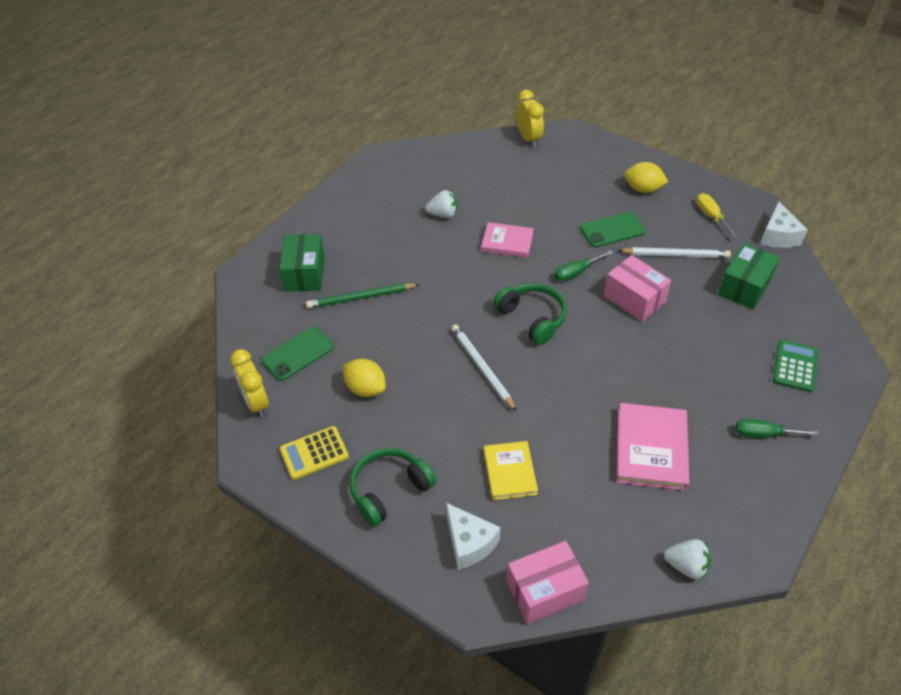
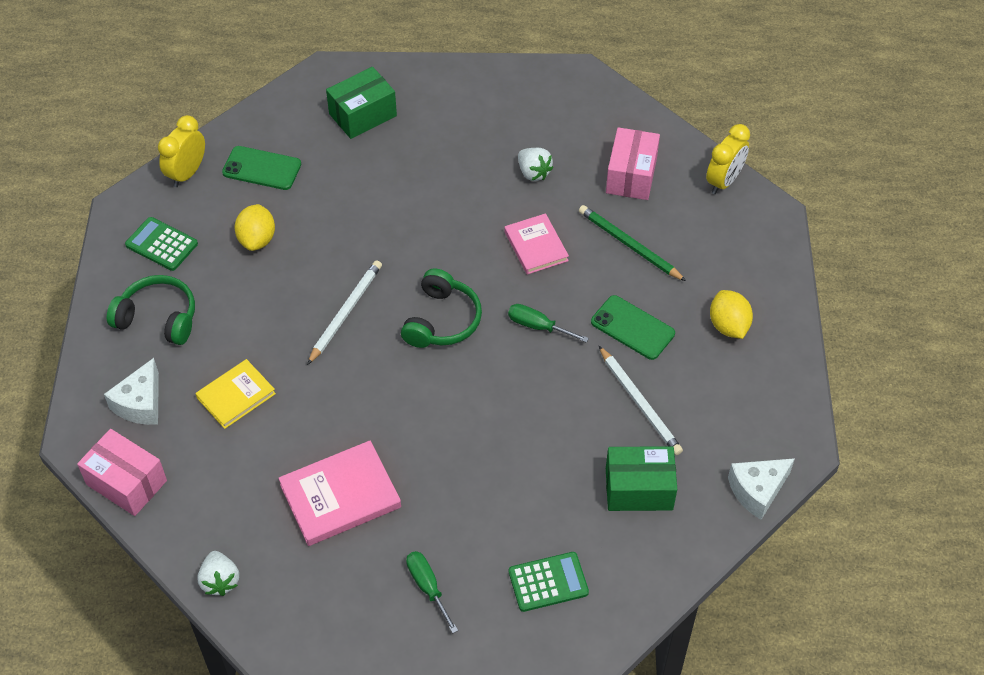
camera: 55 degrees right, 5 degrees up
yellow calculator [280,426,349,480] -> green calculator [125,217,198,271]
green pencil [306,283,420,308] -> green pencil moved to [579,205,686,281]
pink box [604,255,671,322] -> pink box moved to [606,127,660,200]
yellow screwdriver [697,193,737,237] -> none

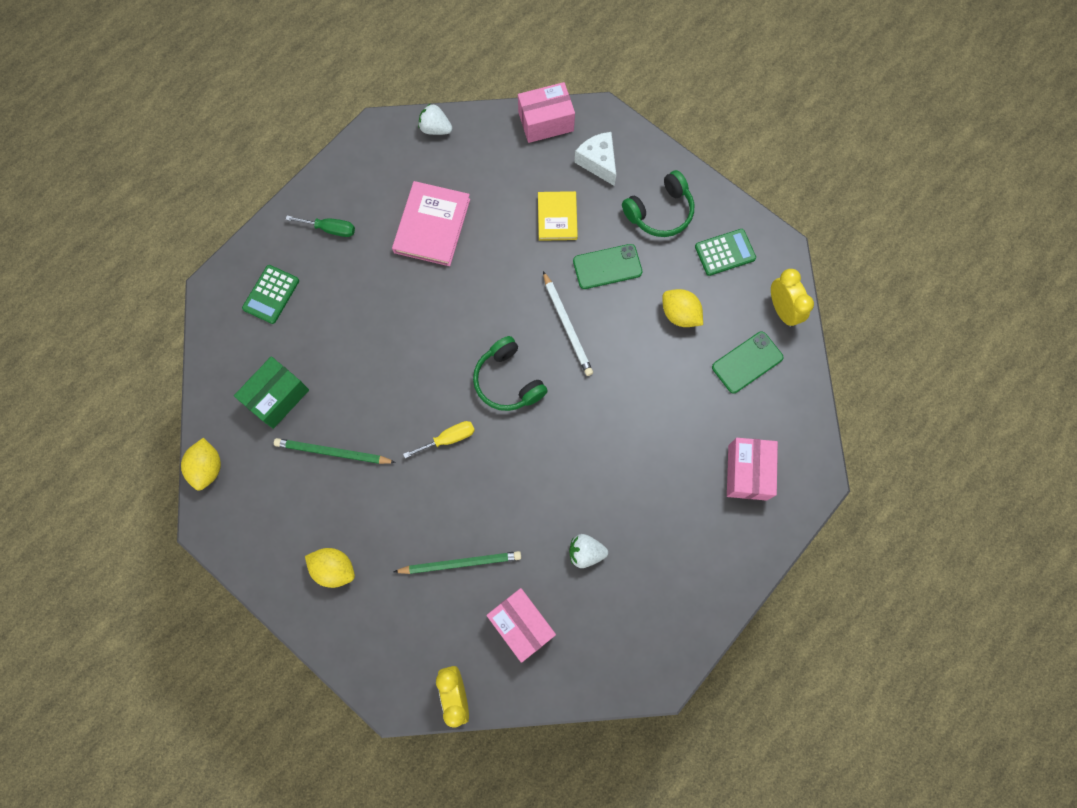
camera: 130 degrees right, 20 degrees up
green box [326,67,397,139] -> pink box [727,438,778,501]
pink book [504,213,569,275] -> none
green screwdriver [508,304,589,343] -> yellow screwdriver [403,421,475,458]
green phone [591,295,675,360] -> green phone moved to [573,244,642,289]
white pencil [599,346,683,455] -> green pencil [274,438,396,464]
white cheese [728,458,795,520] -> yellow lemon [181,438,221,491]

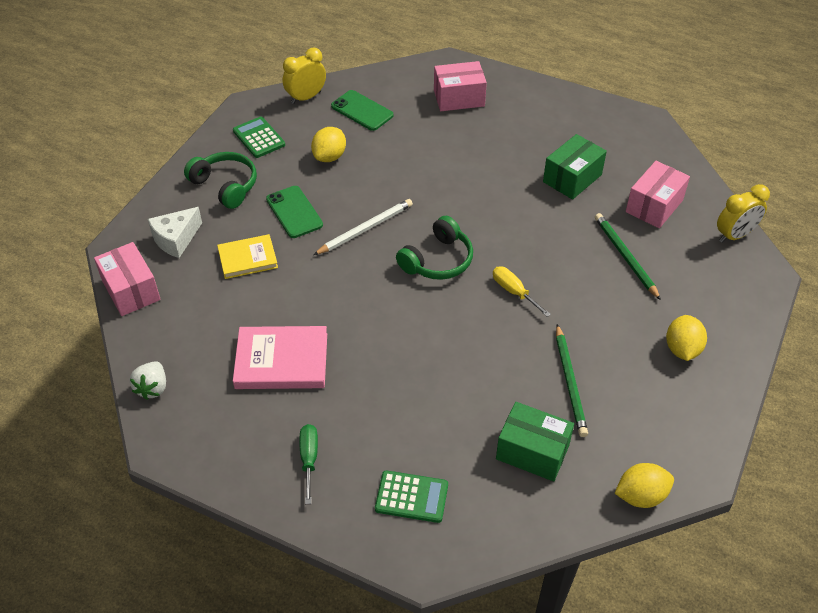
camera: 105 degrees left, 25 degrees down
white strawberry [569,534,608,568] -> green box [543,134,607,200]

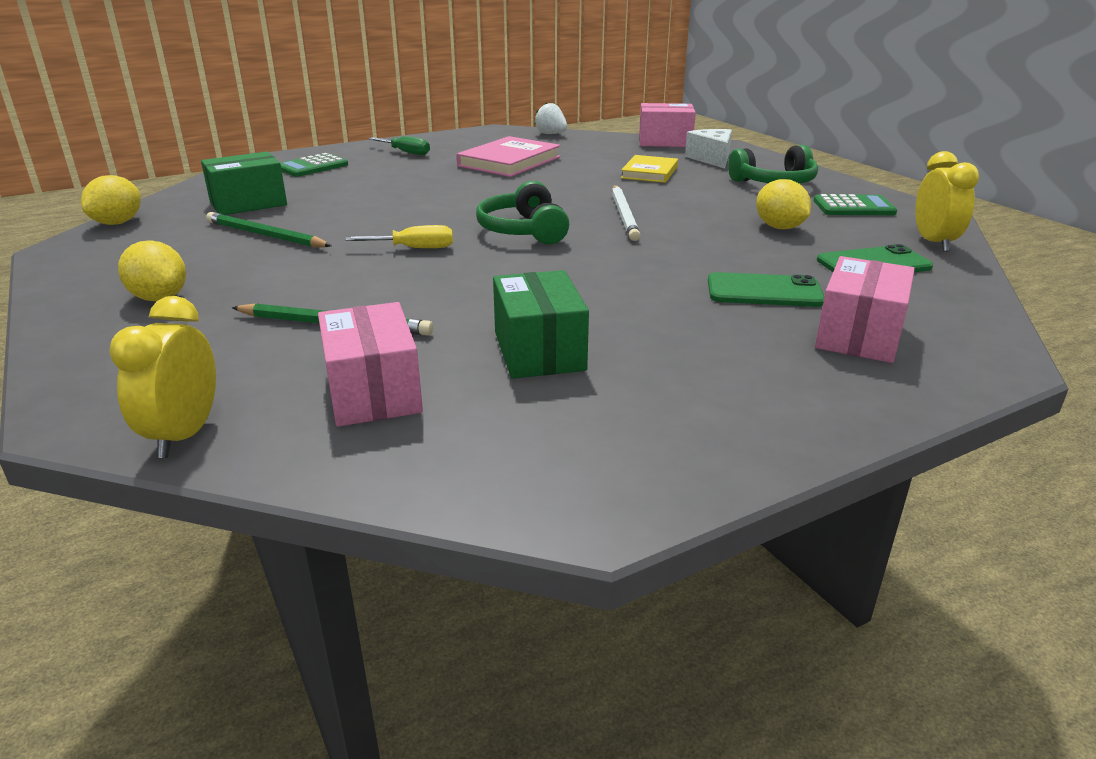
camera: 125 degrees right, 20 degrees down
green phone [266,186,323,238] -> green phone moved to [708,272,824,307]

